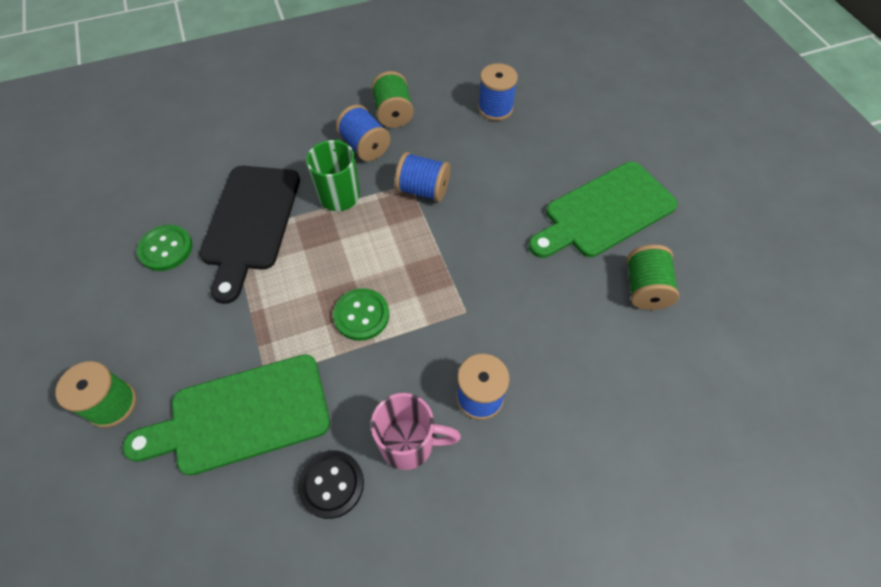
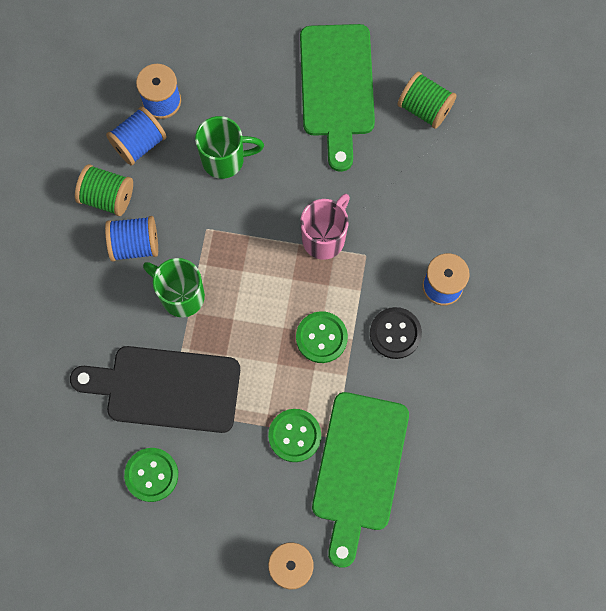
camera: 60 degrees left, 15 degrees up
black cutting board [199,166,300,304] -> black cutting board turned 150 degrees clockwise [70,346,240,433]
black button [297,450,364,519] -> black button moved to [370,307,422,359]
pink mug [371,393,461,470] -> pink mug moved to [300,194,350,260]
blue spool [395,152,450,202] -> blue spool moved to [106,106,167,166]
none -> green mug [195,116,264,179]
none -> green button [268,409,321,462]

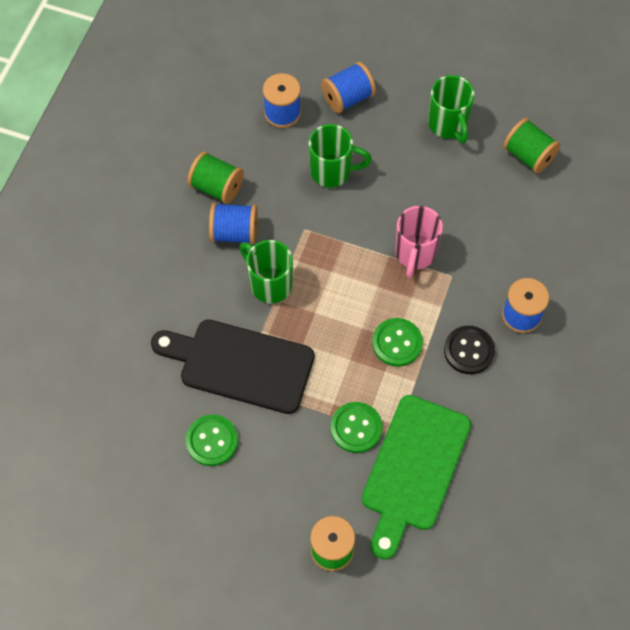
camera: 10 degrees right, 10 degrees down
blue spool [106,106,167,166] -> blue spool moved to [321,62,376,113]
green cutting board [300,24,375,172] -> green mug [428,75,475,143]
pink mug [300,194,350,260] -> pink mug turned 150 degrees clockwise [395,206,443,278]

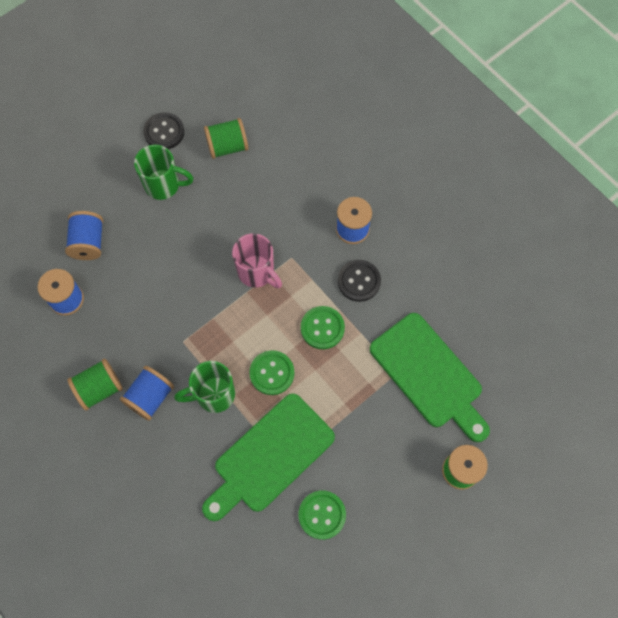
camera: 60 degrees left, 5 degrees up
black cutting board [151,320,315,414] -> green cutting board [202,393,335,521]
green mug [309,124,372,188] -> none
green button [331,402,382,453] -> green button moved to [249,350,294,395]
none -> black button [143,112,184,149]

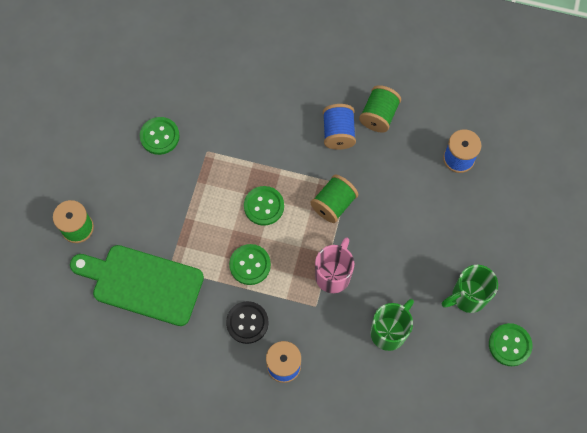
camera: 145 degrees right, 0 degrees up
blue spool [65,211,103,260] -> none
black button [143,112,184,149] -> green button [489,323,532,366]
green mug [174,361,235,413] -> green mug moved to [370,299,414,351]
green cutting board [202,393,335,521] -> none
green spool [204,118,248,159] -> green spool moved to [311,175,358,223]
pink mug [232,233,282,288] -> pink mug turned 105 degrees clockwise [315,237,354,293]

